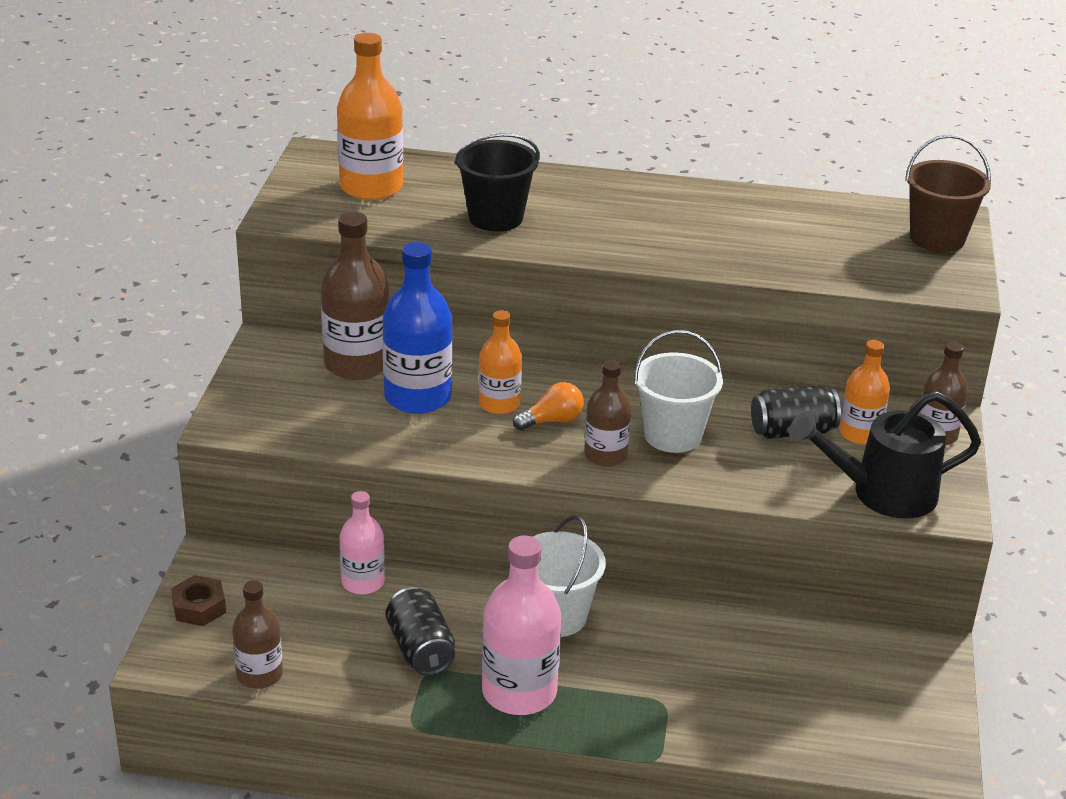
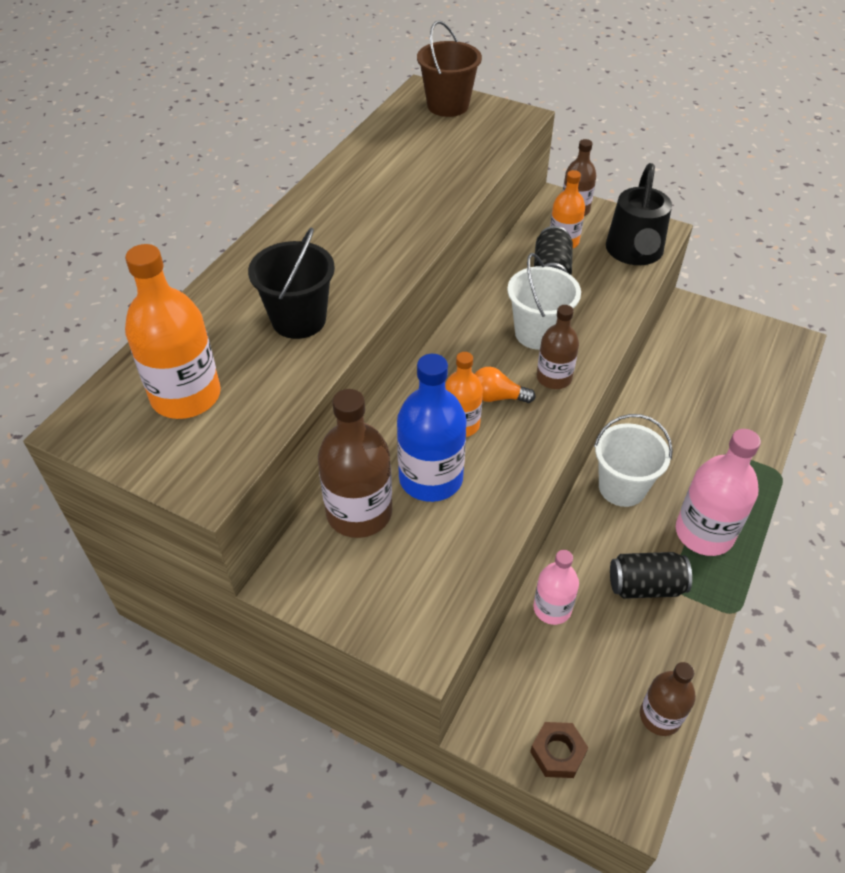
camera: 70 degrees left, 15 degrees up
orange light bulb [513,382,584,430] -> orange light bulb turned 75 degrees counterclockwise [475,367,536,403]

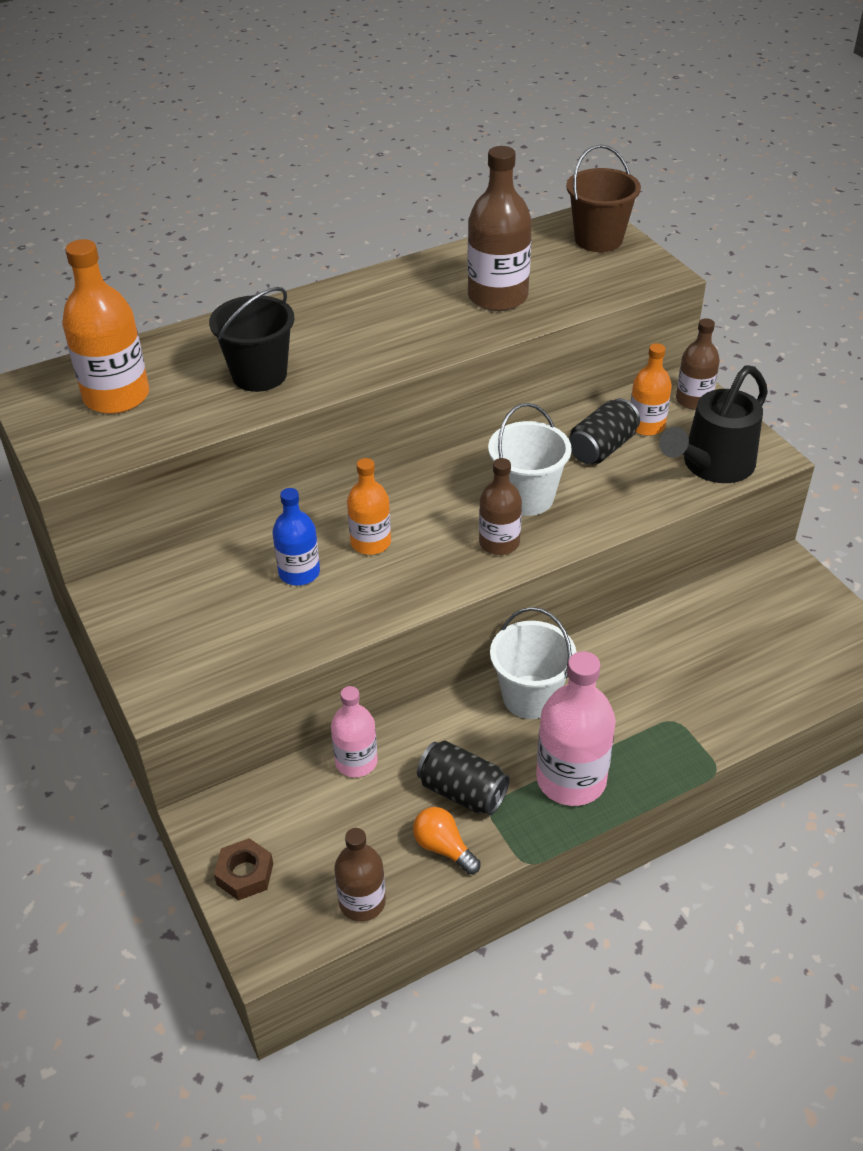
camera: 35 degrees right, 5 degrees down
brown bottle [318,389,392,538] -> brown bottle moved to [468,146,532,311]
blue bottle [397,354,467,502] -> blue bottle [272,488,320,585], size x0.62
orange light bulb [475,367,536,403] -> orange light bulb moved to [413,807,481,874]

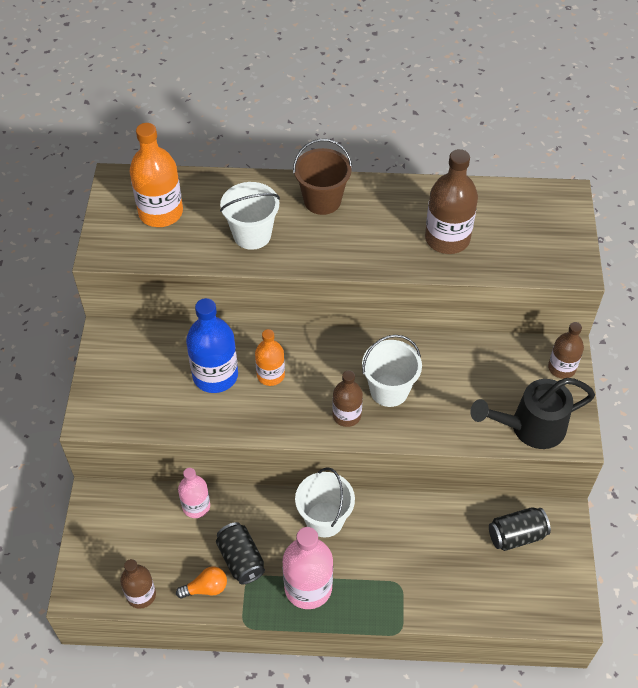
camera: 30 degrees right, 10 degrees up
black bucket [209,287,295,392] -> white bucket [220,182,280,250]
brown nut [214,838,273,901] -> none
blue bottle [272,488,320,585] -> blue bottle [186,298,238,393], size x1.62
orange light bulb [413,807,481,874] -> orange light bulb turned 90 degrees clockwise [176,567,227,599]
brown bucket [566,145,641,252] -> brown bucket moved to [293,139,352,215]
black can [569,398,640,464] -> black can moved to [489,507,551,551]
orange bottle [631,343,672,436] -> none

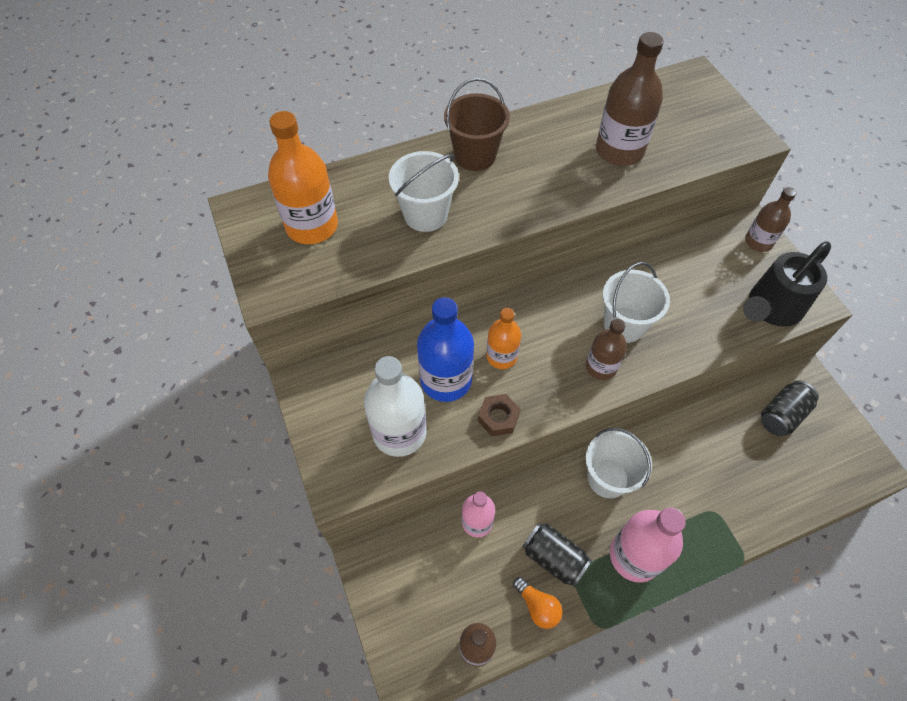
camera: 25 degrees left, 5 degrees up
orange light bulb [176,567,227,599] -> orange light bulb turned 90 degrees clockwise [513,577,563,629]
none -> white bottle [364,356,427,457]
none -> brown nut [478,394,520,436]

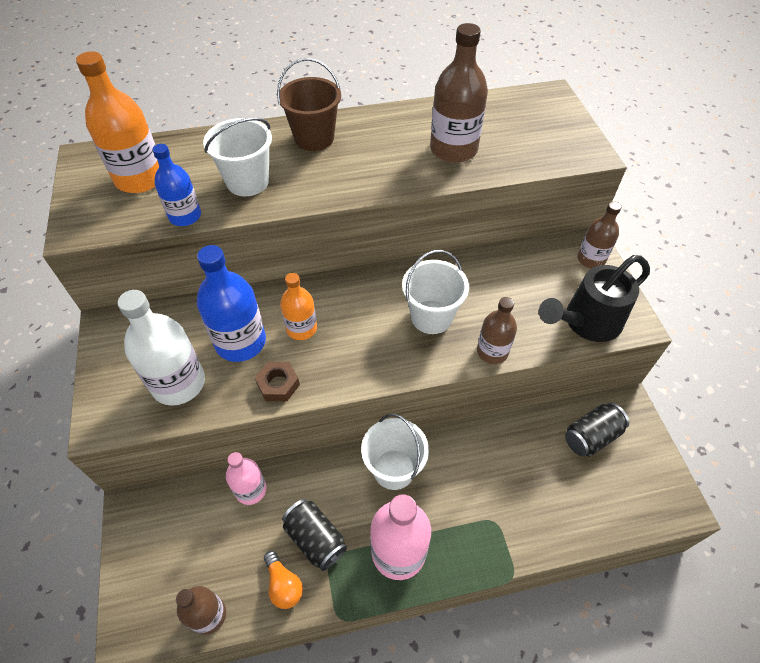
camera: 10 degrees right, 5 degrees down
brown bottle [586,319,627,380] -> brown bottle moved to [477,297,517,364]
none -> blue bottle [152,144,201,226]

